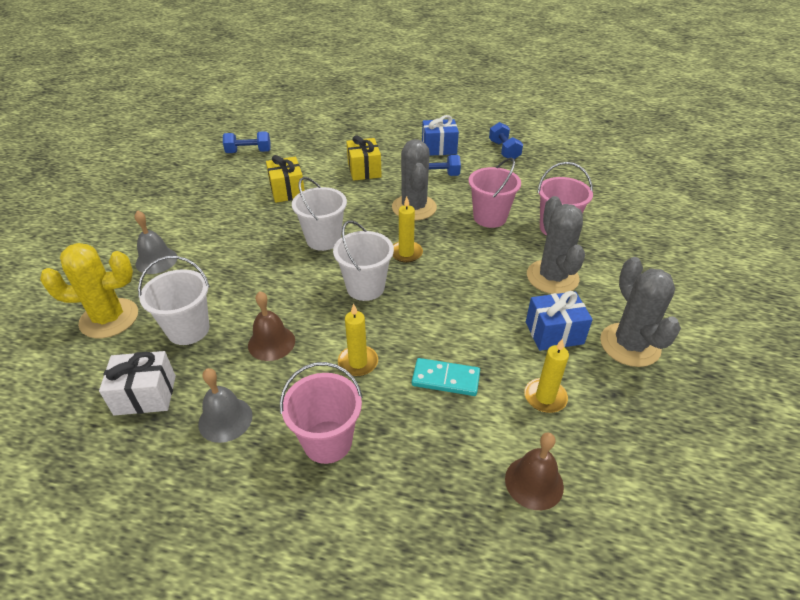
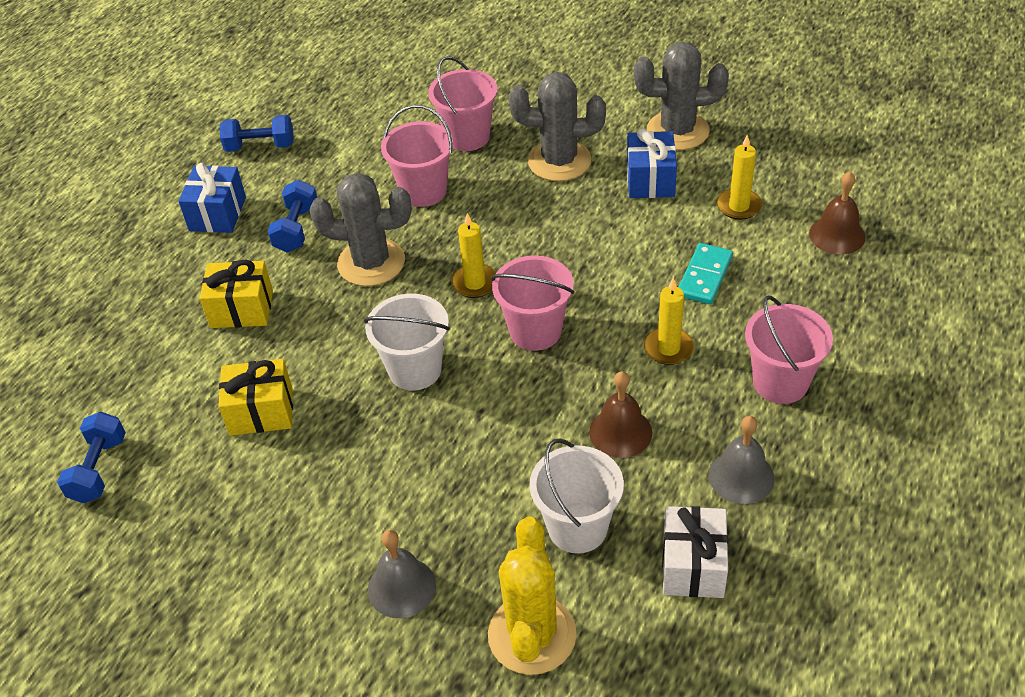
camera: 75 degrees left, 5 degrees up
white bucket [333,220,394,301] -> pink bucket [491,255,574,351]

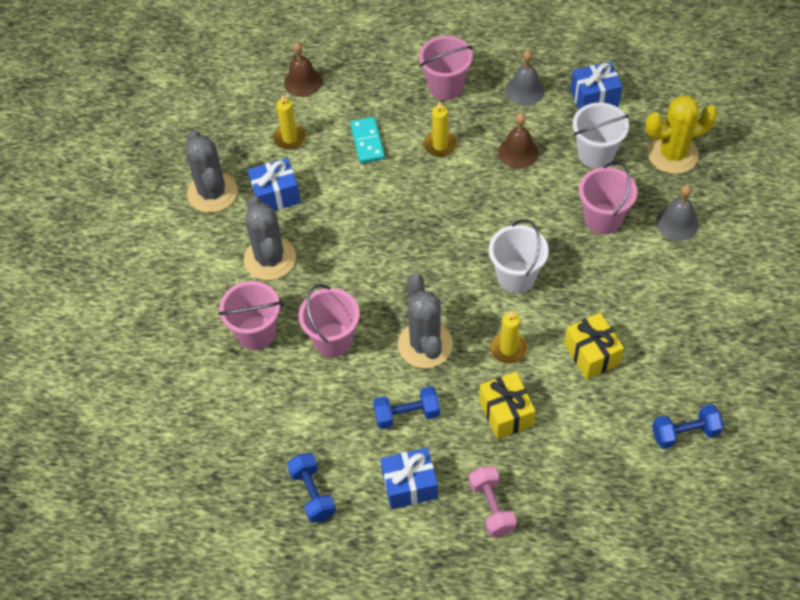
camera: 110 degrees left, 10 degrees up
yellow candle [451,213,496,298] -> yellow candle moved to [490,311,527,364]
pink bucket [491,255,574,351] -> pink bucket moved to [579,161,637,234]
white gift [662,506,728,598] -> blue gift [570,62,623,109]
turquoise domino [679,243,733,304] -> turquoise domino turned 75 degrees clockwise [350,117,385,163]
none -> pink dumbbell [469,466,517,537]

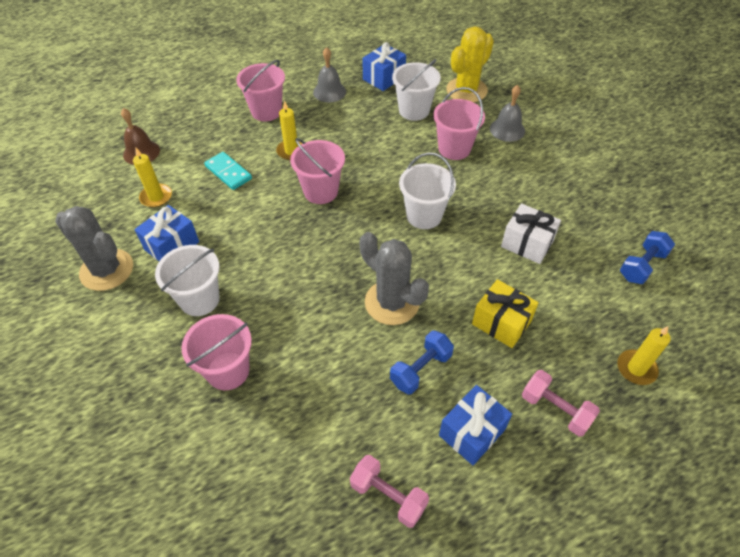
camera: 35 degrees left, 5 degrees down
grey cactus [244,196,296,280] -> white bucket [155,245,220,316]
blue dumbbell [287,453,336,523] -> pink dumbbell [350,455,429,528]
pink bucket [299,284,360,357] -> pink bucket moved to [290,138,345,204]
yellow candle [490,311,527,364] -> yellow candle moved to [617,326,671,385]
brown bell [498,113,539,168] -> none
yellow gift [564,313,624,380] -> white gift [501,203,561,264]

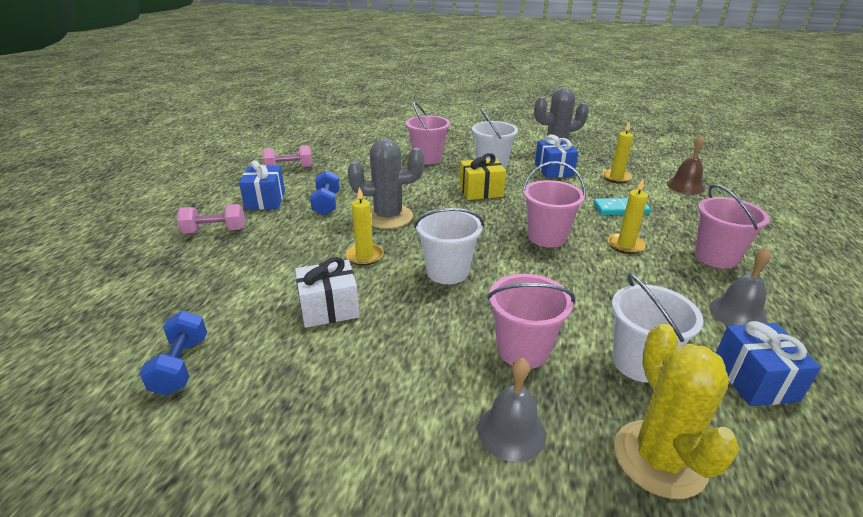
camera: 130 degrees right, 20 degrees down
yellow gift [472,279,539,348] -> yellow gift moved to [460,153,506,200]
yellow candle [617,326,671,385] -> yellow candle moved to [346,187,383,266]

